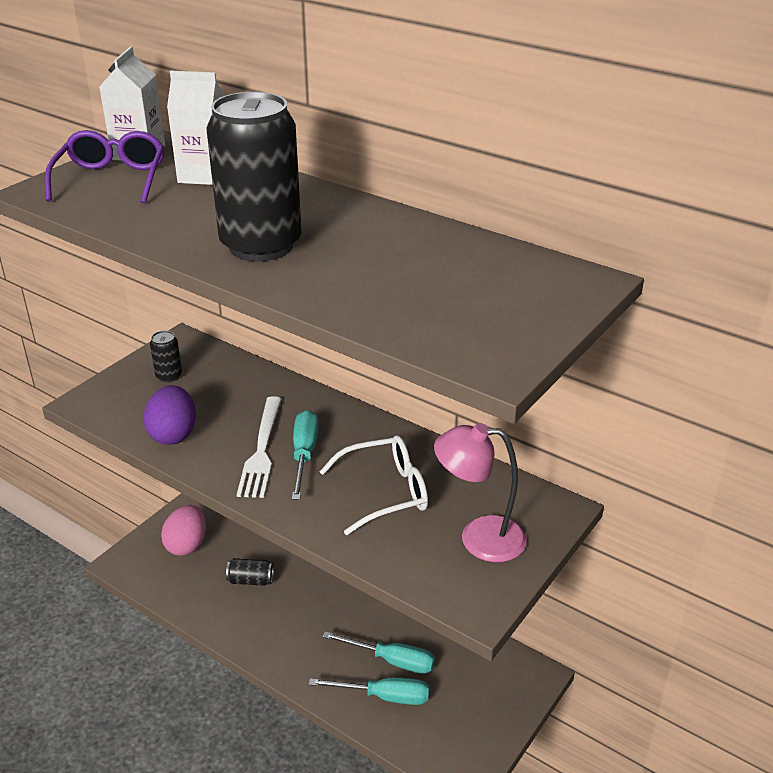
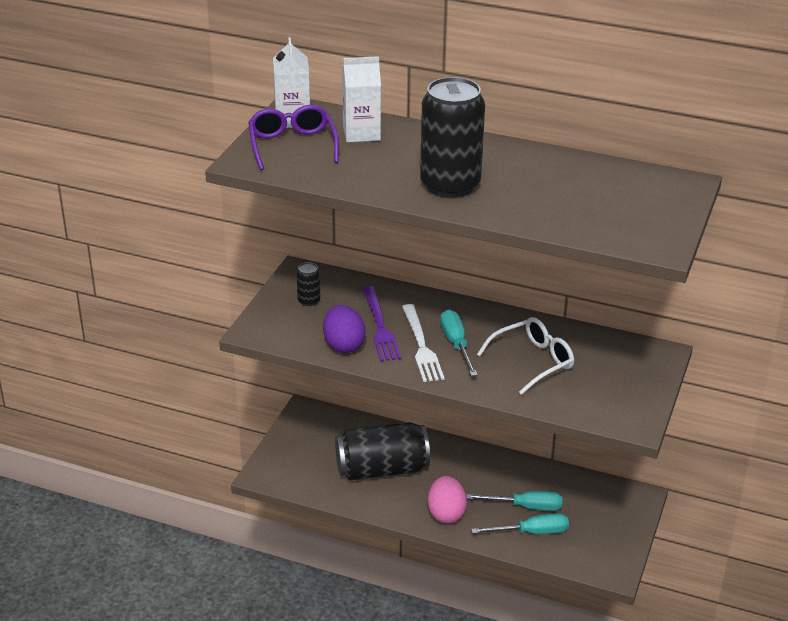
camera: 15 degrees left, 0 degrees up
pink egg [161,505,206,556] -> pink egg moved to [428,476,467,524]
black can [226,558,274,586] -> black can [335,422,430,480], size x2.31
pink lamp [434,423,527,562] -> none
none -> purple fork [363,286,401,361]

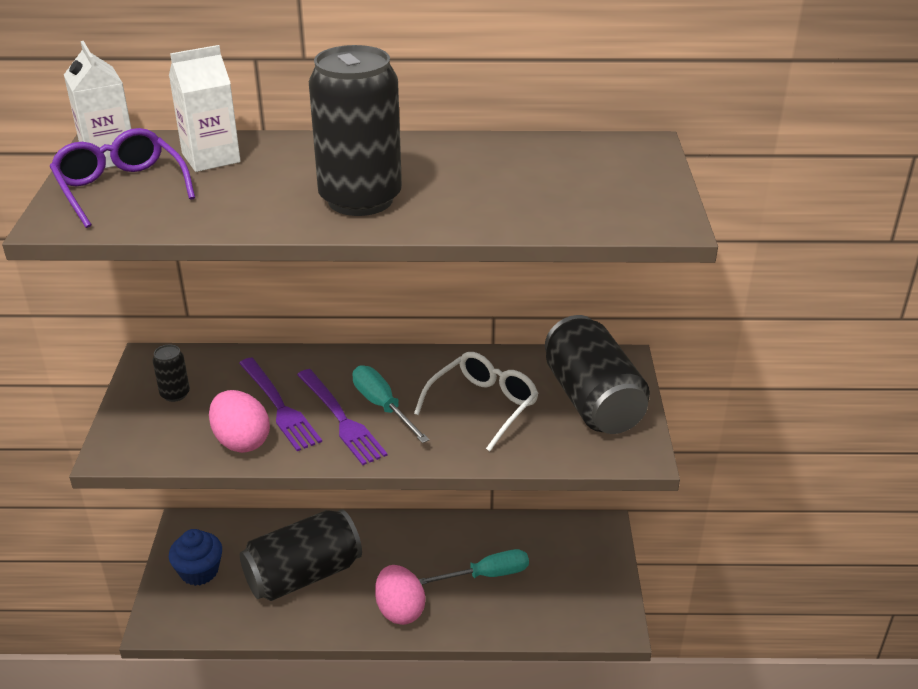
camera: 20 degrees left, 0 degrees up
purple egg [323,305,366,353] -> pink egg [209,390,270,453]
white fork [402,304,445,382] -> purple fork [297,369,388,465]
turquoise screwdriver [471,513,569,534] -> none
none -> blue cupcake [169,529,222,586]
none -> black can [545,315,650,434]

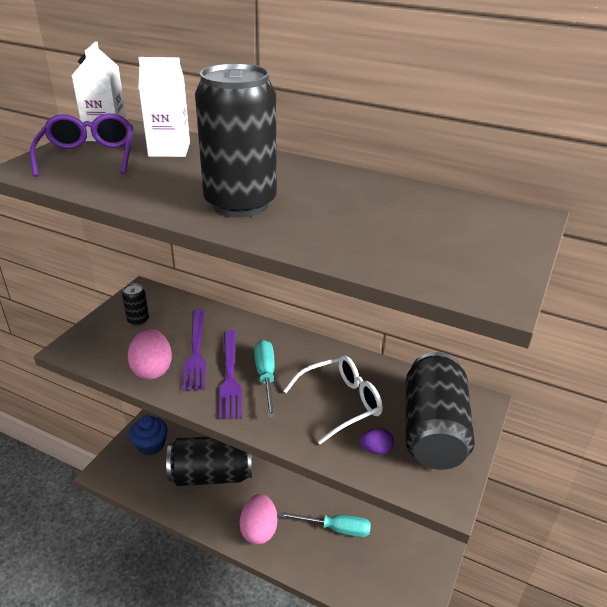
camera: 25 degrees right, 0 degrees up
none -> purple egg [360,428,394,455]

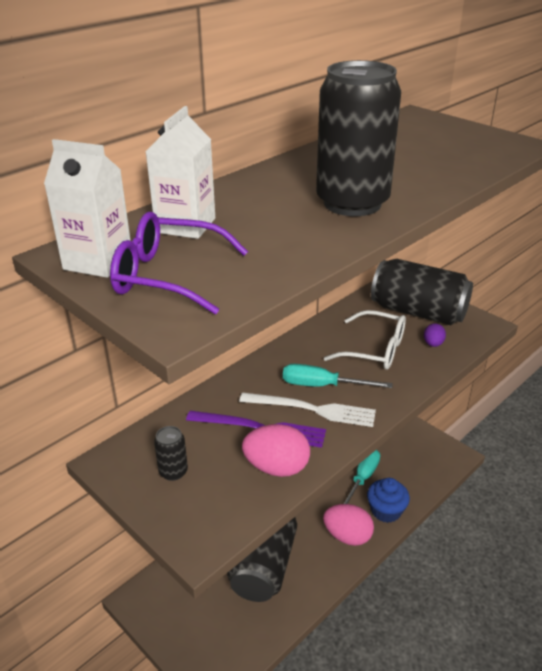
camera: 70 degrees left, 0 degrees up
blue cupcake [129,415,168,455] -> blue cupcake moved to [367,478,410,523]
purple fork [219,330,242,420] -> white fork [239,392,376,427]
white glasses [283,355,383,444] -> white glasses turned 120 degrees clockwise [324,310,406,370]

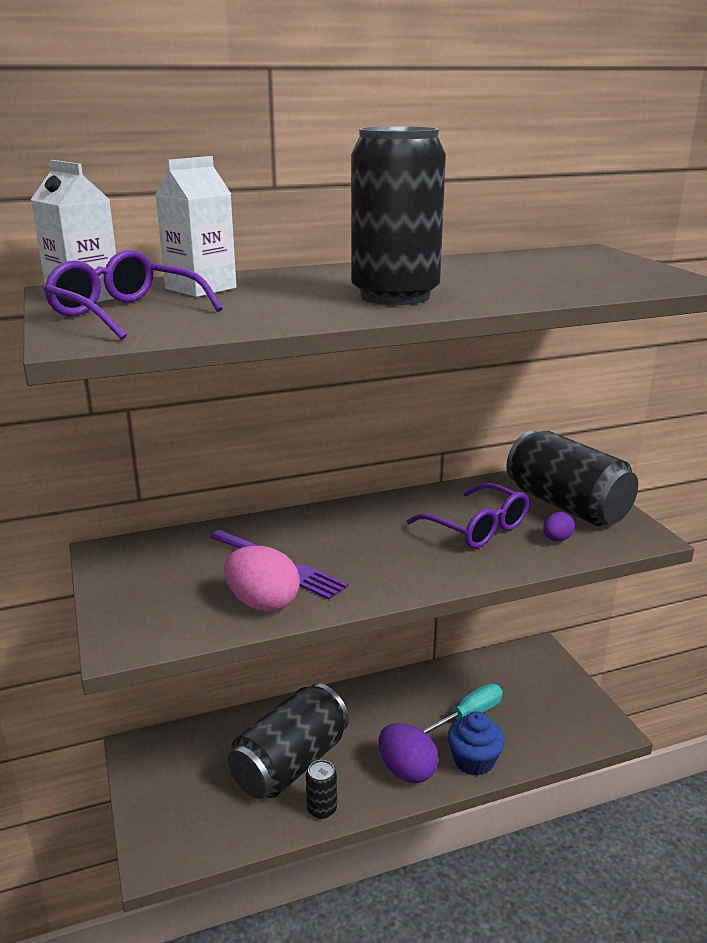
camera: 25 degrees right, 10 degrees down
black can [154,426,188,481] -> black can moved to [306,760,337,819]
white fork [239,392,376,427] -> none
turquoise screwdriver [283,364,393,388] -> none
pink egg [323,504,374,546] -> purple egg [379,723,439,783]
white glasses [324,310,406,370] -> purple glasses [407,483,529,548]

